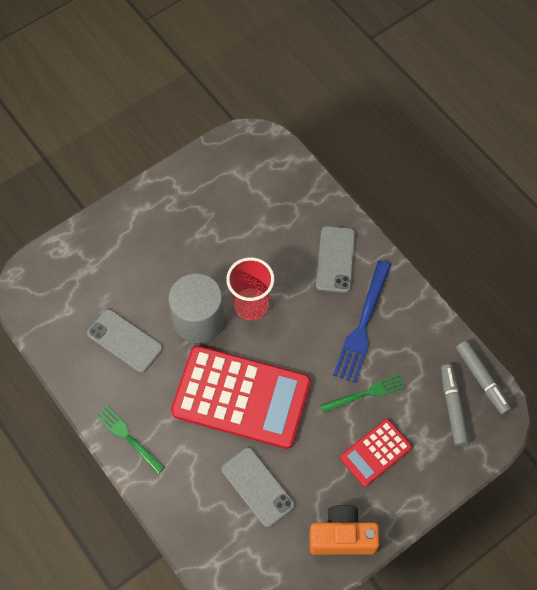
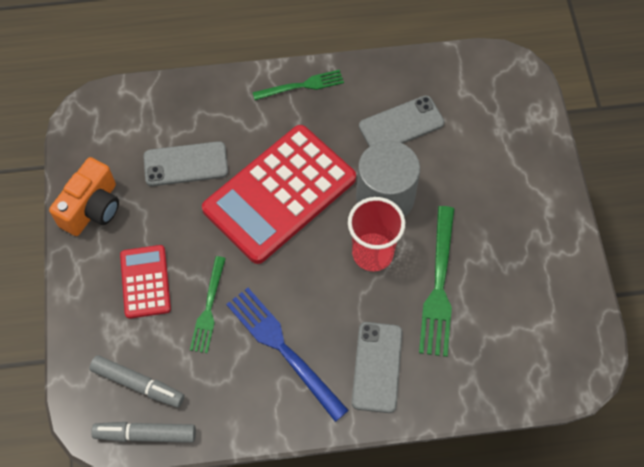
camera: 120 degrees right, 0 degrees up
grey phone [316,226,356,293] -> grey phone turned 60 degrees clockwise [352,322,403,413]
none -> green fork [419,206,454,357]

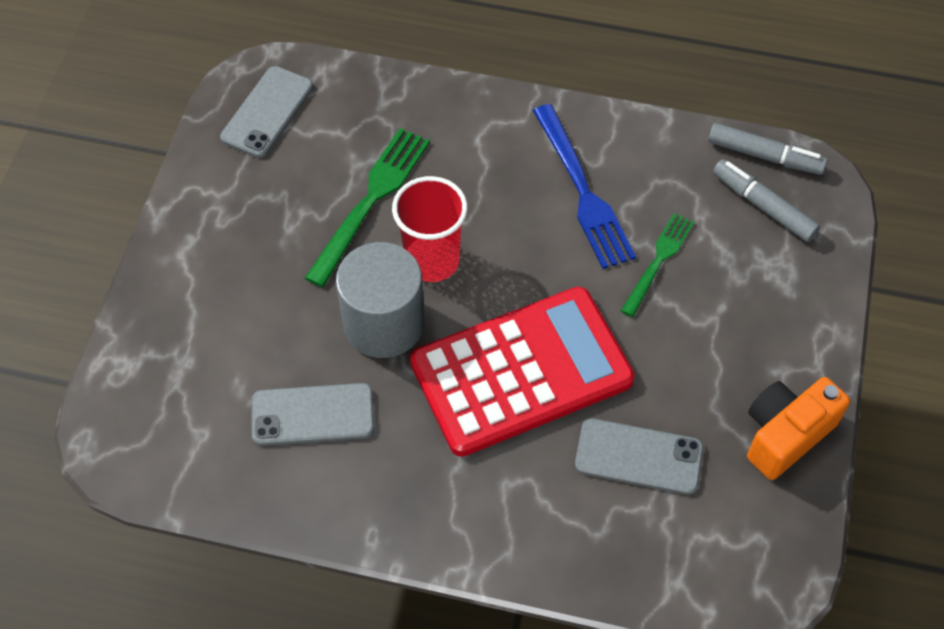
camera: 160 degrees left, 5 degrees down
red calculator [120,245,171,319] -> none
green fork [252,70,344,100] -> none
grey phone [352,322,403,413] -> grey phone moved to [220,66,313,158]

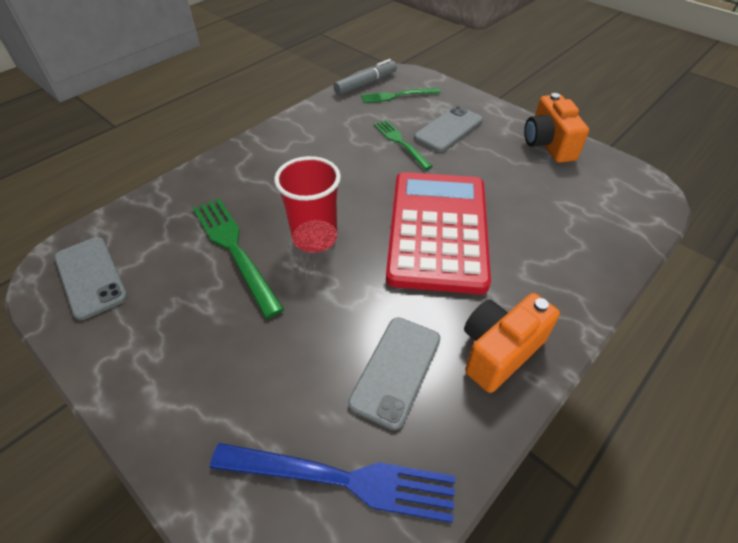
camera: 60 degrees left, 10 degrees down
grey cylinder [336,242,425,358] -> none
blue fork [533,104,636,269] -> blue fork moved to [210,443,455,523]
grey phone [575,418,704,495] -> grey phone moved to [414,106,483,152]
grey marker [713,159,820,242] -> green fork [361,88,440,103]
none -> orange camera [464,293,560,393]

